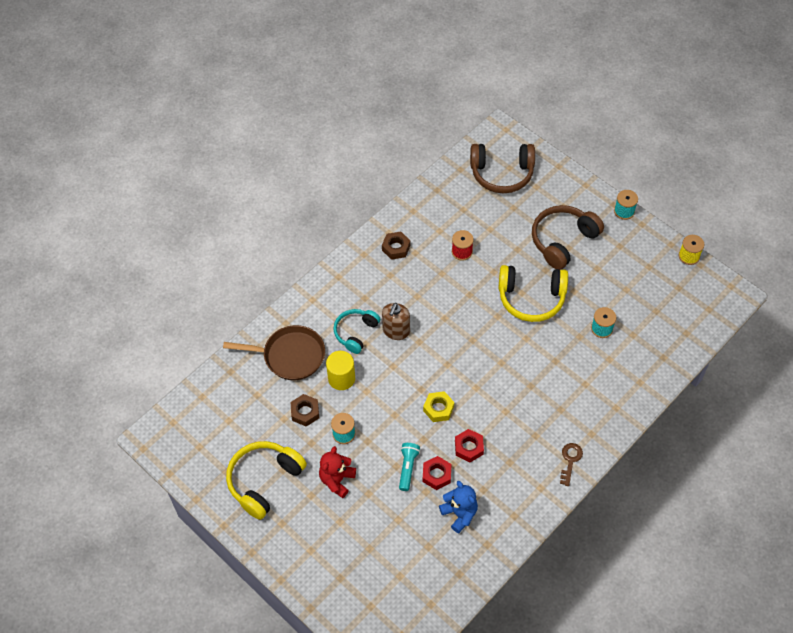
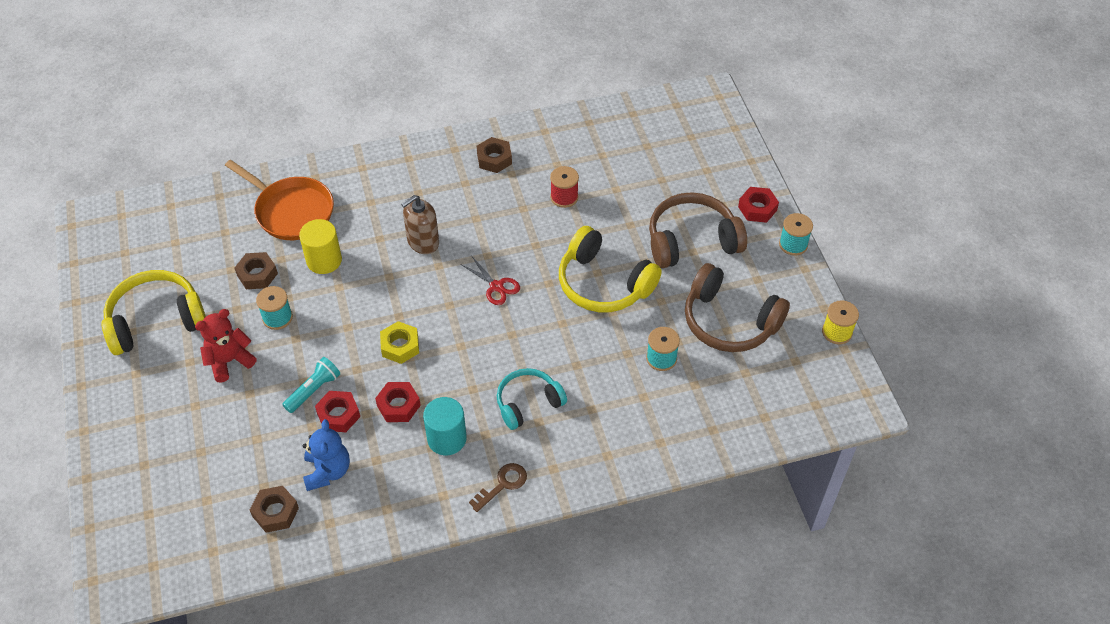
camera: 30 degrees right, 5 degrees down
brown pan [223,325,325,380] -> orange pan [225,160,334,240]
turquoise headphones [334,309,380,354] -> turquoise headphones moved to [497,368,567,430]
brown headphones [470,144,535,193] -> brown headphones moved to [685,263,790,352]
none -> brown nut [250,486,299,533]
none -> turquoise cylinder [423,397,467,455]
none -> red scissors [461,257,520,305]
none -> red nut [738,187,779,223]

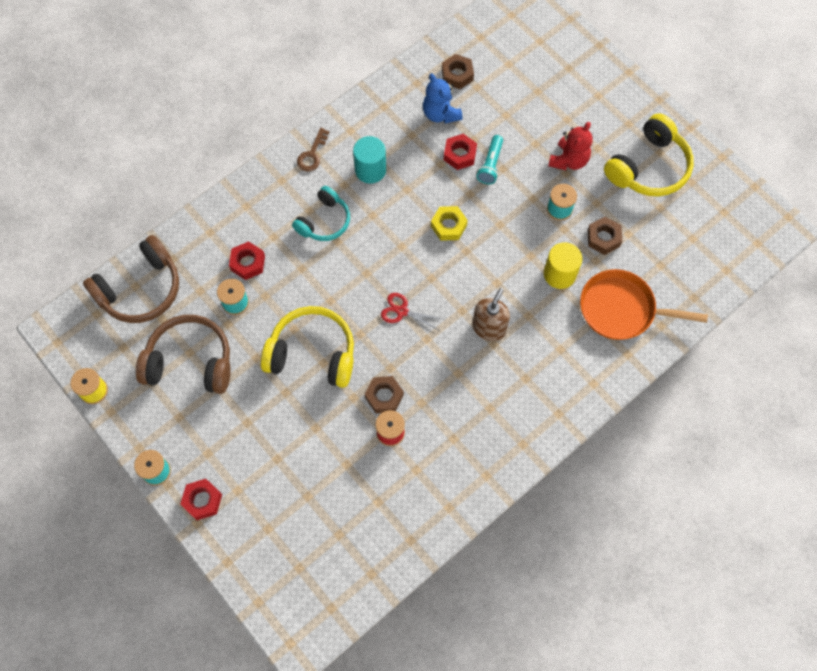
camera: 155 degrees right, 15 degrees up
red nut [375,382,421,422] -> red nut moved to [229,241,265,280]
brown nut [477,137,512,173] -> brown nut moved to [365,376,404,413]
brown headphones [649,192,747,268] -> brown headphones moved to [83,235,179,323]

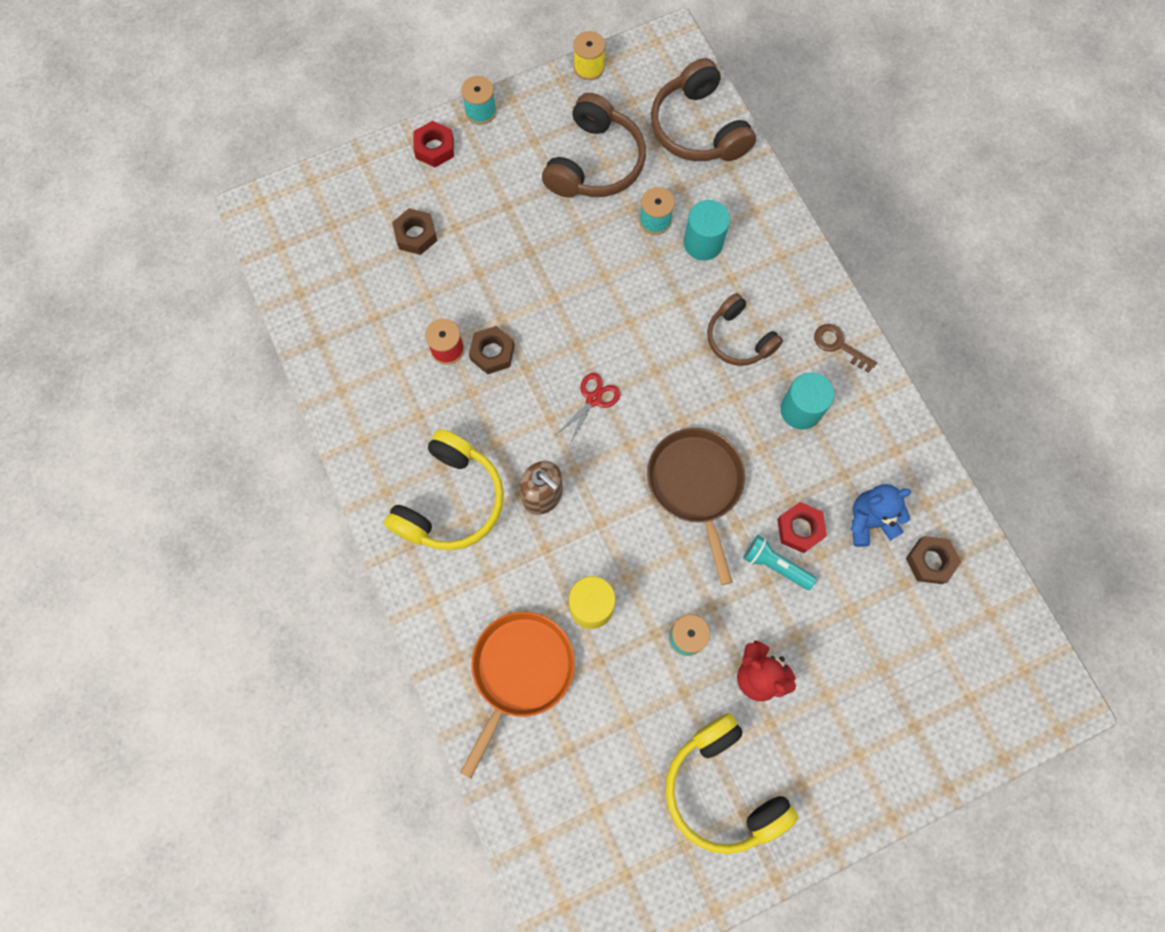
camera: 105 degrees right, 5 degrees up
red nut [229,241,265,280] -> turquoise cylinder [684,200,730,261]
yellow headphones [261,306,354,388] -> yellow headphones moved to [384,429,504,550]
turquoise headphones [292,186,350,241] -> brown headphones [707,293,783,366]
yellow nut [431,206,468,241] -> brown pan [647,428,745,585]
brown nut [587,217,623,255] -> brown nut moved to [392,208,437,255]

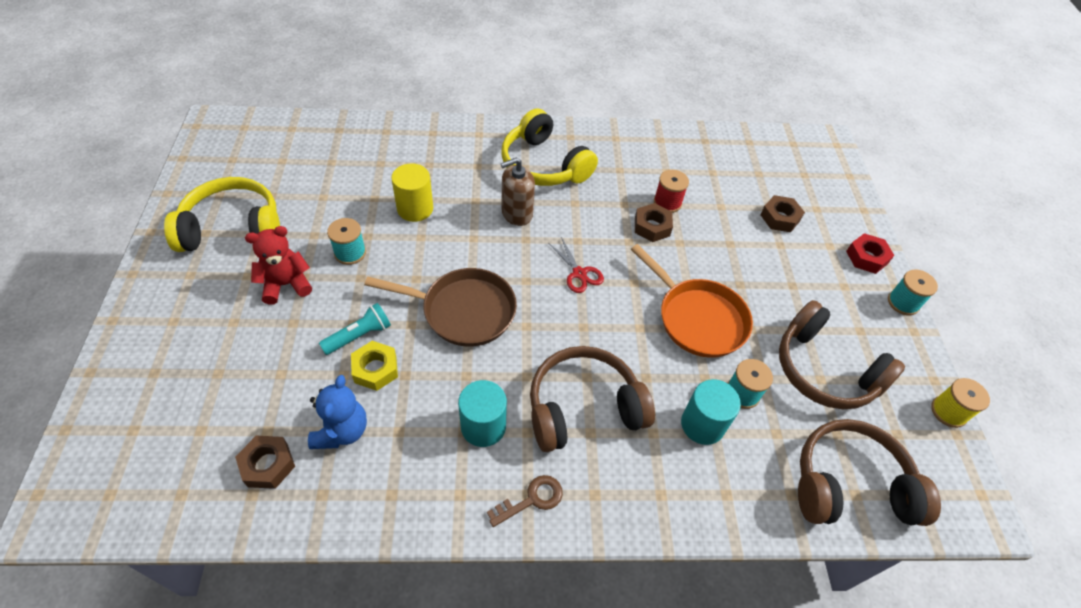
camera: 110 degrees right, 20 degrees down
orange pan [460,612,575,779] -> orange pan moved to [631,244,753,358]
brown headphones [707,293,783,366] -> brown headphones [530,346,655,452], size x1.55
red nut [777,502,827,553] -> yellow nut [351,341,398,391]

